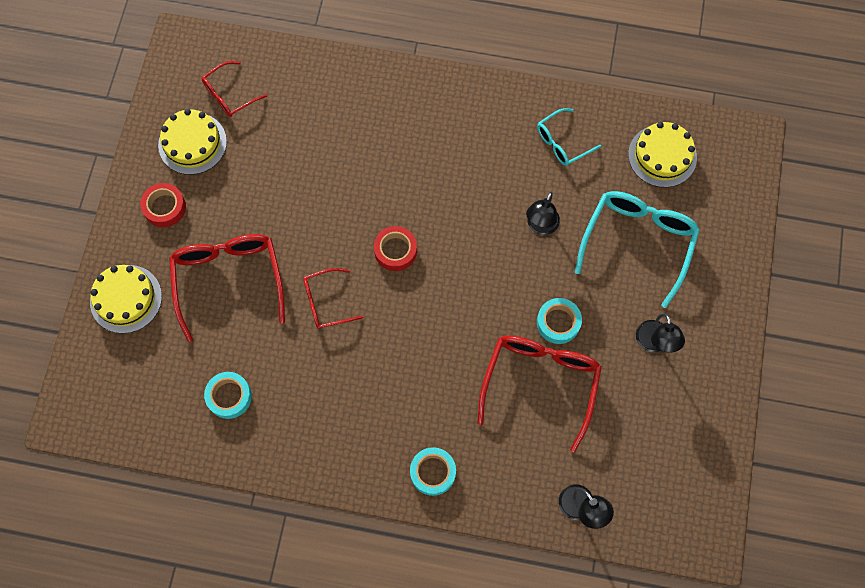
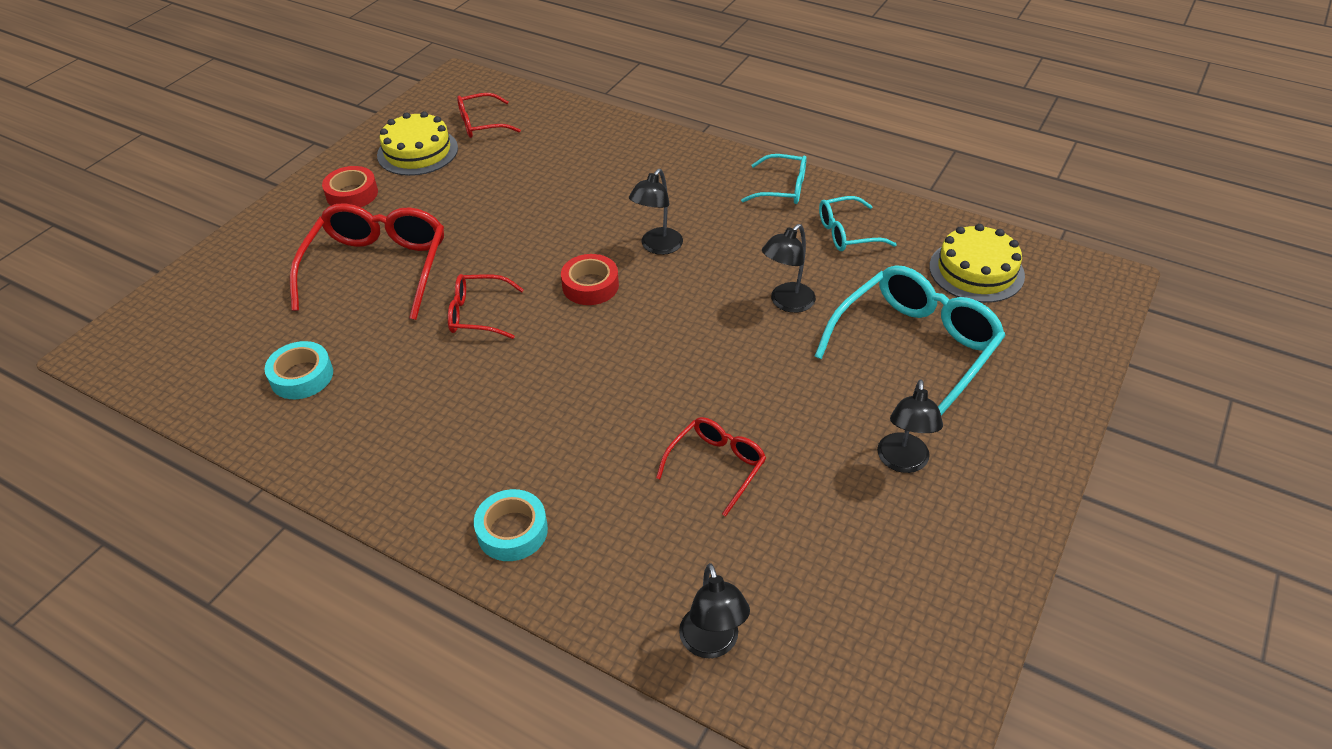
camera: 20 degrees right, 25 degrees down
yellow cake [90,265,162,334] -> none
red glasses [477,336,602,452] -> red glasses [656,417,766,517], size x0.55
turquoise tape [537,298,582,344] -> none
none -> black lamp [629,169,683,255]
none -> turquoise glasses [741,154,807,204]

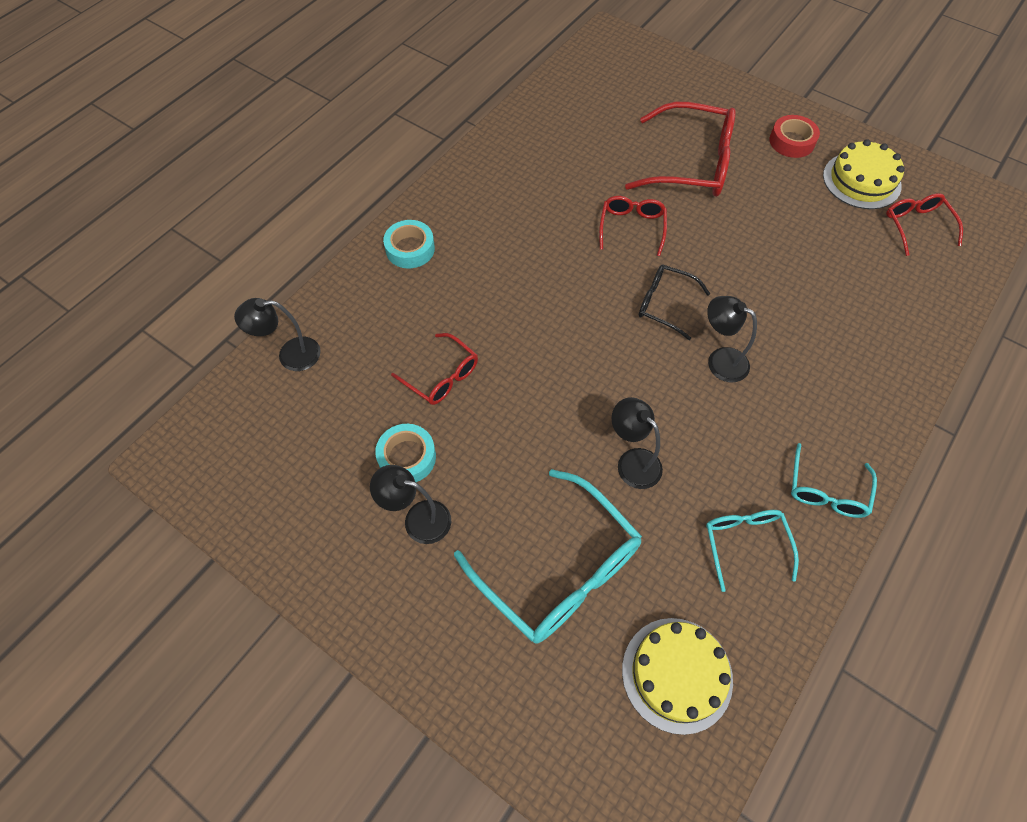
camera: 95 degrees right, 15 degrees up
turquoise tape [264,341,333,399] -> turquoise tape moved to [375,424,436,482]
red tape [561,254,619,305] -> black glasses [639,265,710,340]

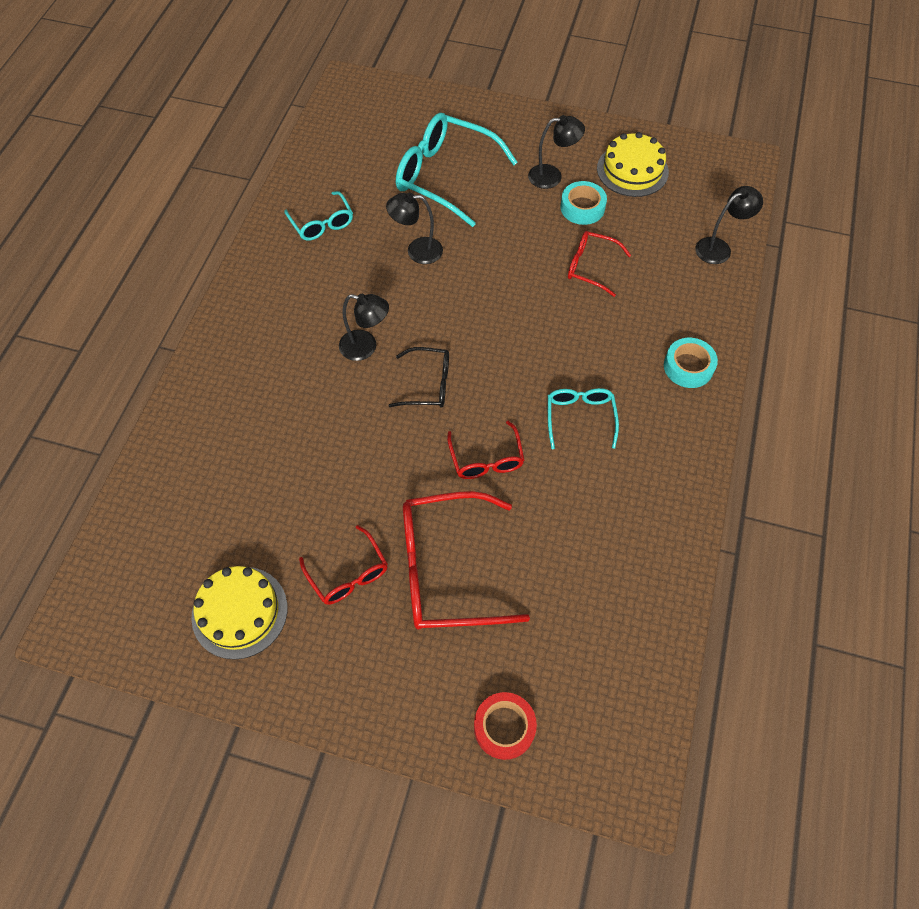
camera: 160 degrees right, 0 degrees up
black lamp [612,397,663,489] -> black lamp turned 150 degrees clockwise [386,192,443,264]
yellow cake [622,618,733,735] -> yellow cake moved to [597,132,669,197]
red tape [769,115,820,158] -> red tape moved to [474,692,537,760]
turquoise glasses [791,443,877,518] -> turquoise glasses moved to [548,388,619,449]
red glasses [886,193,963,256] -> red glasses moved to [299,525,388,605]

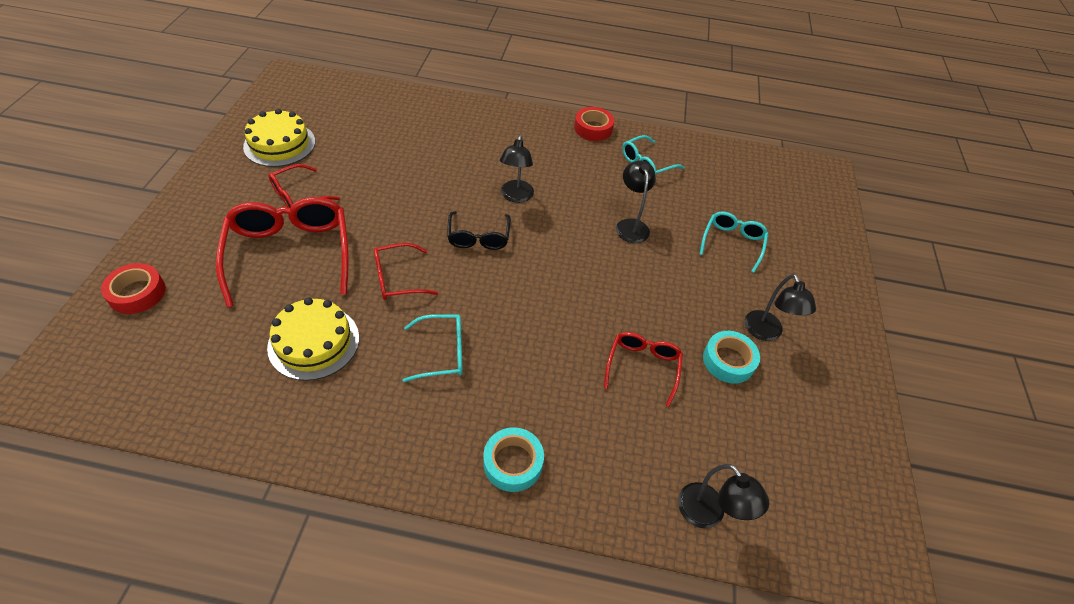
camera: 80 degrees right, 10 degrees down
turquoise glasses [396,113,518,227] -> turquoise glasses [700,212,768,273], size x0.55
yellow cake [597,132,669,197] -> yellow cake moved to [267,298,359,381]
none -> red tape [574,107,614,141]

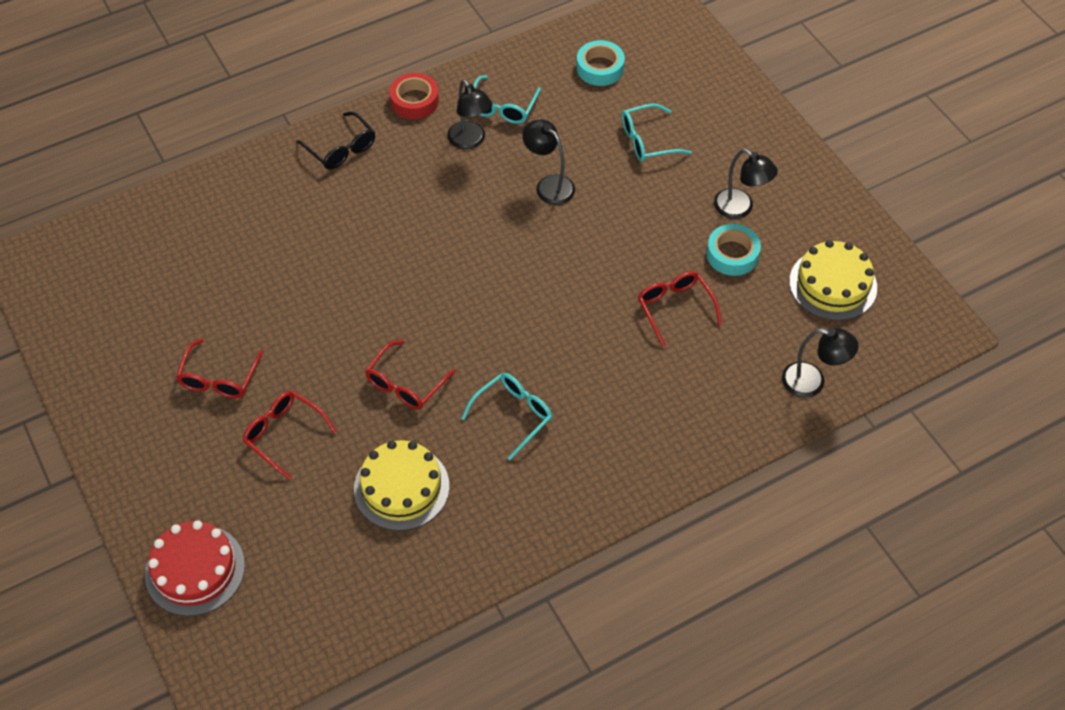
camera: 35 degrees left, 5 degrees up
red tape [101,263,166,314] -> red cake [145,520,245,616]
red glasses [216,197,349,308] -> red glasses [243,391,337,479], size x0.55
yellow cake [243,109,315,167] -> yellow cake moved to [789,240,877,321]
black glasses [447,211,511,250] -> black glasses moved to [296,112,375,169]
turquoise tape [483,427,544,492] -> turquoise tape moved to [577,40,625,86]
black lamp [500,135,534,203] -> black lamp moved to [447,79,493,150]
turquoise glasses [700,212,768,273] -> turquoise glasses turned 90 degrees counterclockwise [622,103,692,162]

